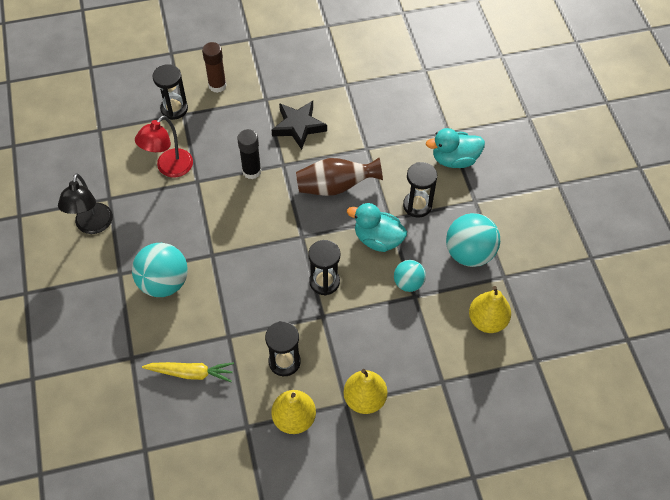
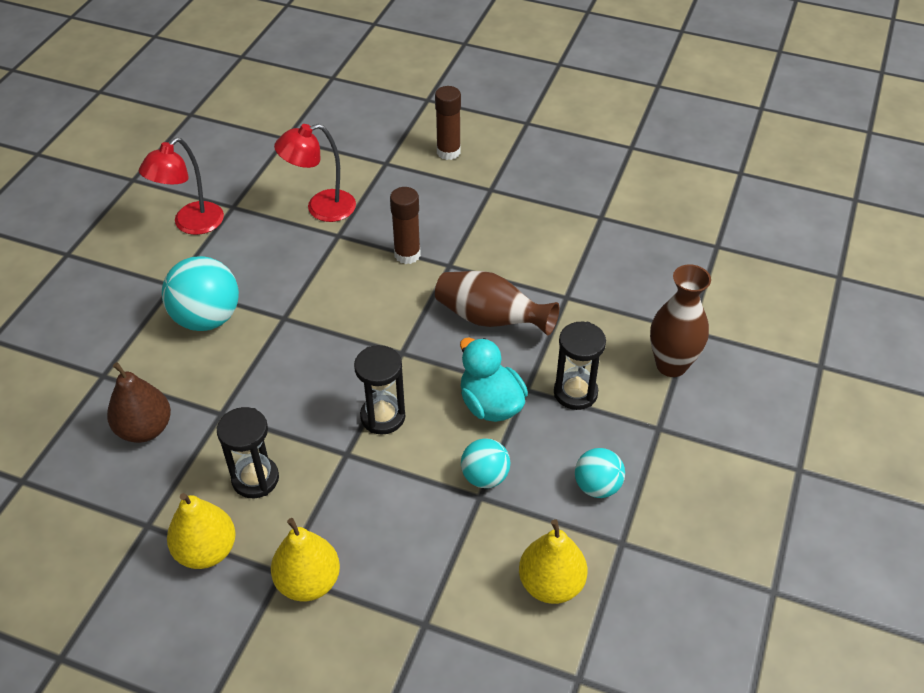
camera: 35 degrees right, 10 degrees down
black lamp [58,173,113,234] -> red lamp [139,137,224,235]
yellow carrot [142,362,234,382] -> brown pear [107,362,171,443]
black hourglass [153,64,188,120] -> none
black glue stick [237,129,261,179] -> brown glue stick [390,187,421,264]
black star [272,101,327,150] -> none
turquoise duck [426,128,485,168] -> brown vase [650,264,711,377]
turquoise ball [446,213,500,267] -> turquoise ball [575,448,625,498], size x0.59

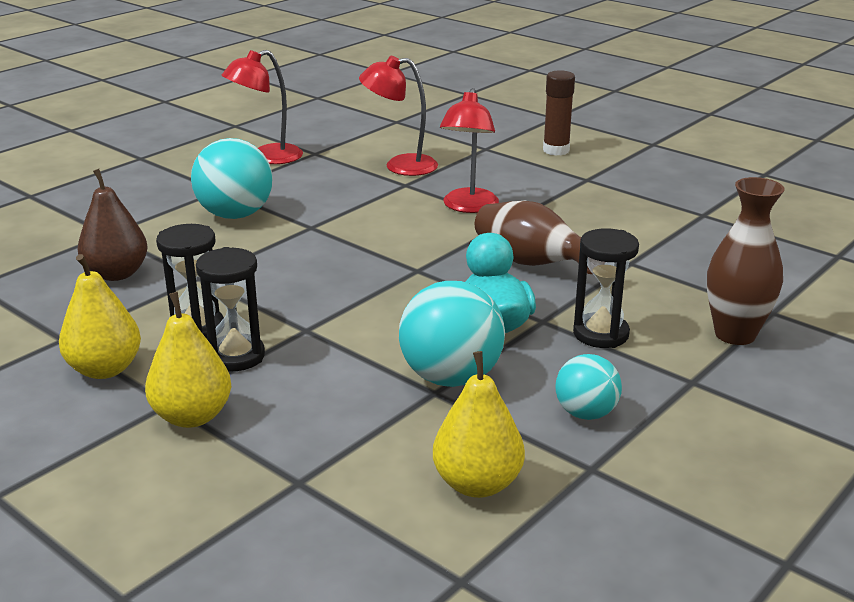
camera: 20 degrees right, 20 degrees down
black hourglass [354,345,405,435] -> black hourglass moved to [196,247,265,371]
brown glue stick [390,187,421,264] -> red lamp [440,88,499,213]
turquoise ball [461,438,510,488] -> turquoise ball [399,281,505,387], size x1.69

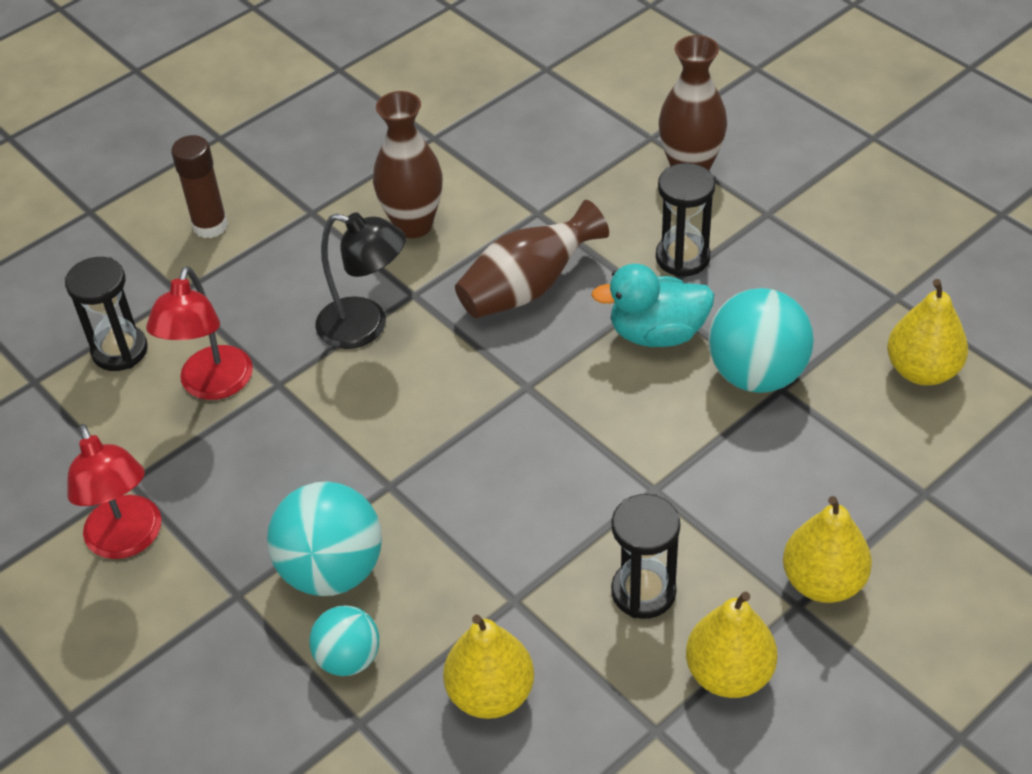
camera: 80 degrees left, 20 degrees up
brown pear [77,169,148,281] -> yellow pear [443,614,534,719]
black hourglass [196,247,265,371] -> black hourglass moved to [65,257,148,371]
red lamp [440,88,499,213] -> black lamp [316,212,406,349]
turquoise ball [555,354,622,420] -> turquoise ball moved to [309,605,379,676]
none -> brown vase [373,91,443,238]

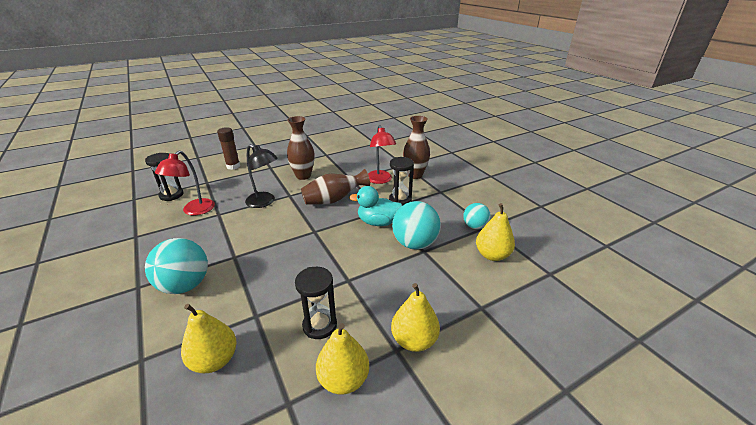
camera: 10 degrees right, 15 degrees down
red lamp [67,424,162,559] -> red lamp moved to [368,125,396,184]
turquoise ball [309,605,379,676] -> turquoise ball moved to [463,203,491,229]

